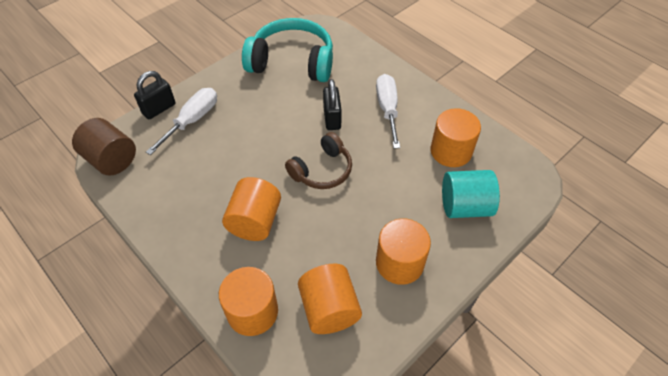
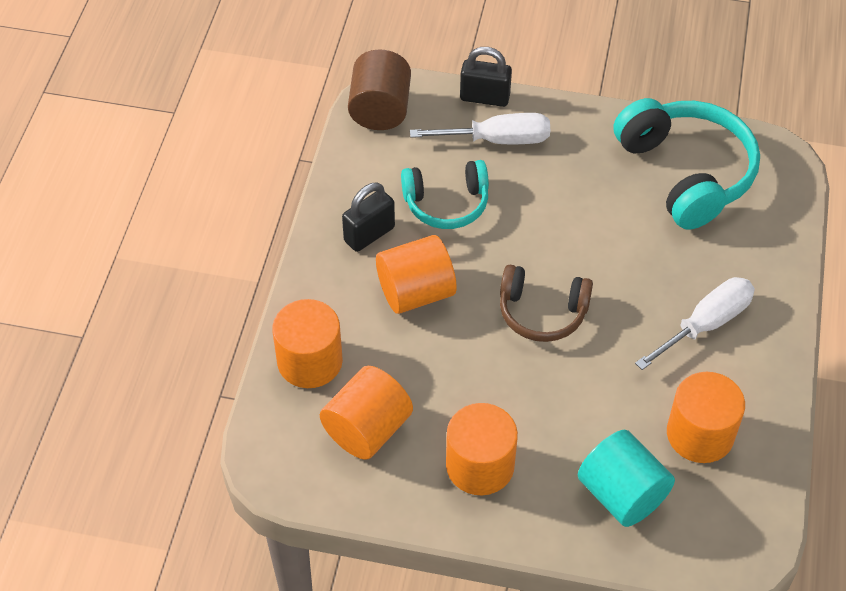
camera: 55 degrees right, 0 degrees up
black padlock [323,79,342,130] -> black padlock moved to [342,183,395,252]
none -> turquoise headphones [401,160,489,229]

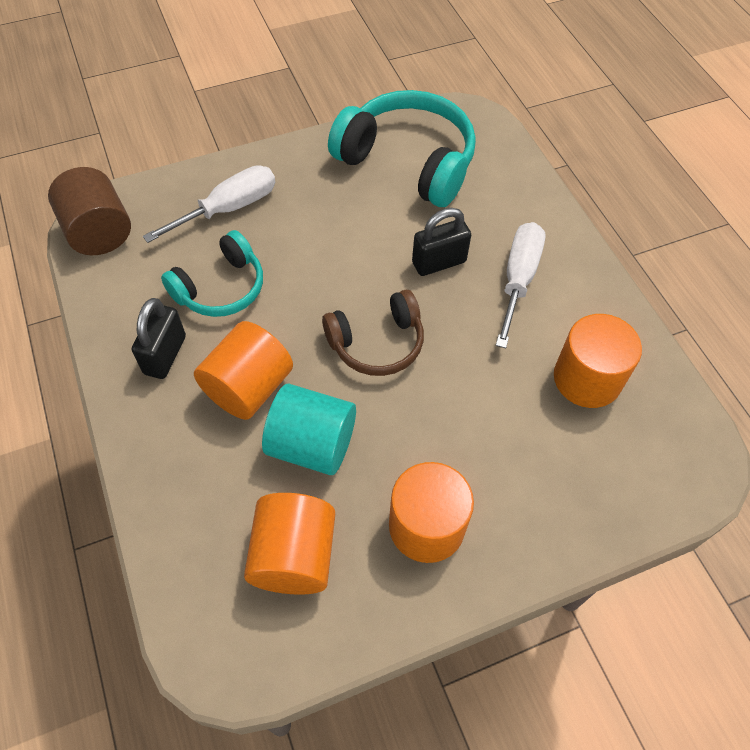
camera: 35 degrees left, 5 degrees up
orange cylinder [272,299,343,388] -> none
black padlock [460,47,512,107] -> black padlock moved to [412,208,471,276]
turquoise cylinder [578,430,675,527] -> turquoise cylinder moved to [262,384,356,475]

